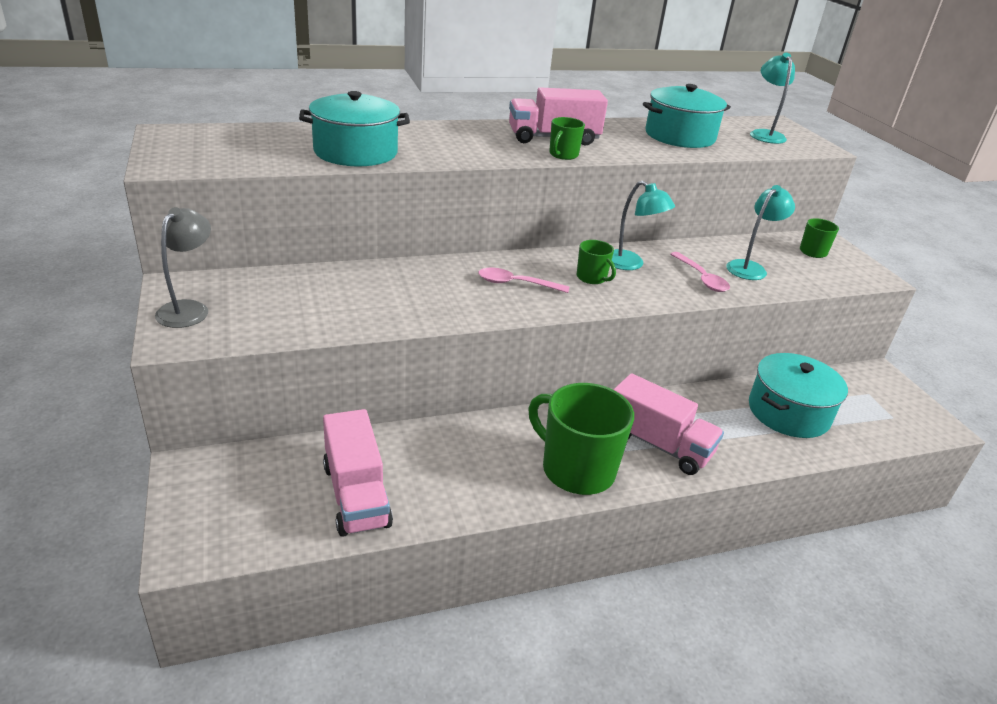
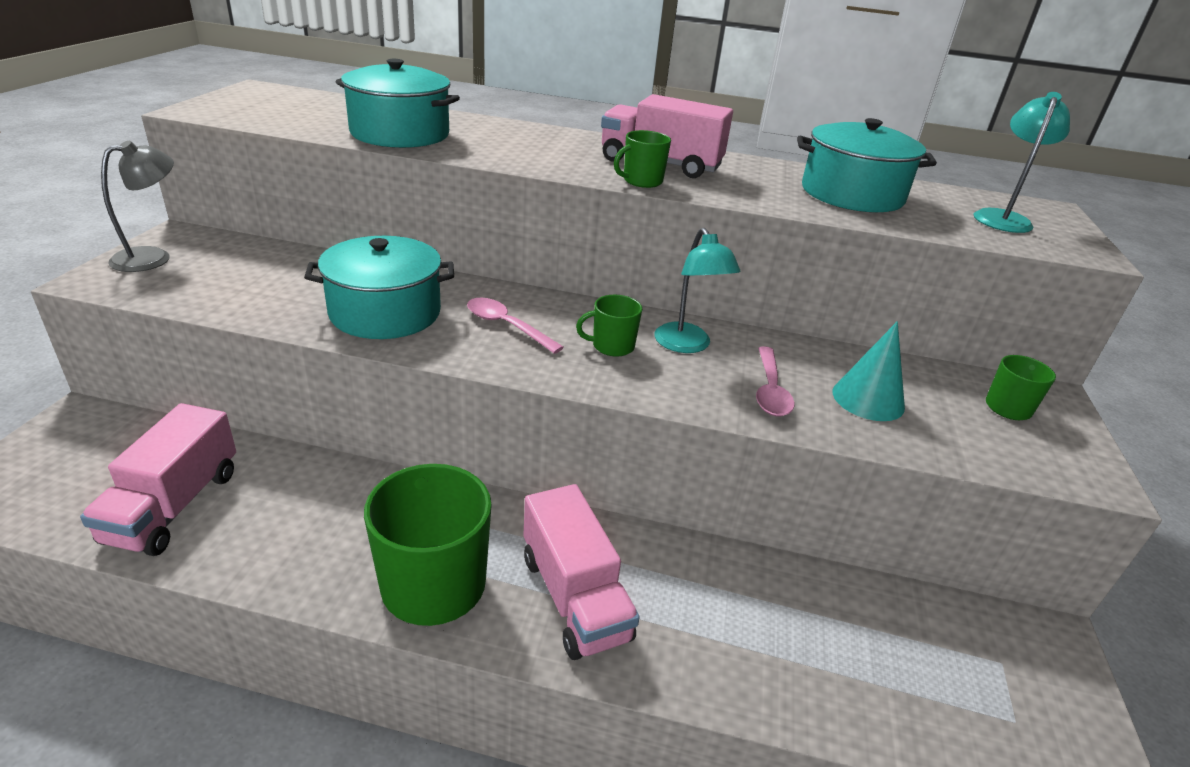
camera: 30 degrees right, 0 degrees up
green mug [577,240,616,284] -> green mug turned 90 degrees clockwise [576,295,642,357]
turquoise lamp [726,185,795,280] -> turquoise cone [833,321,905,421]
turquoise pot [749,353,848,438] -> turquoise pot moved to [304,236,454,339]

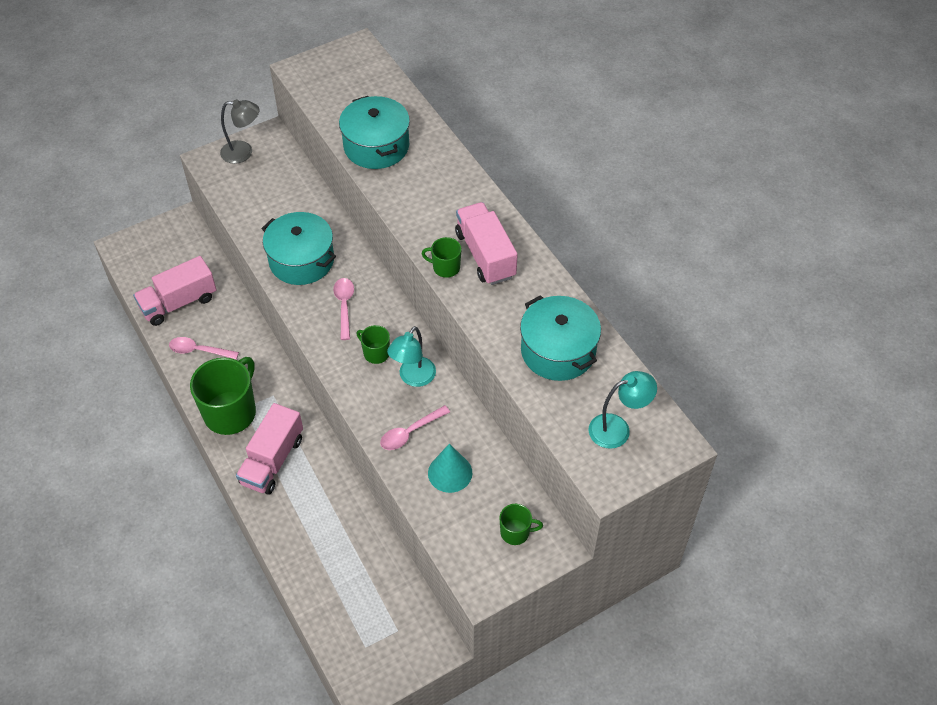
camera: 50 degrees right, 20 degrees up
none -> pink spoon [169,337,239,359]

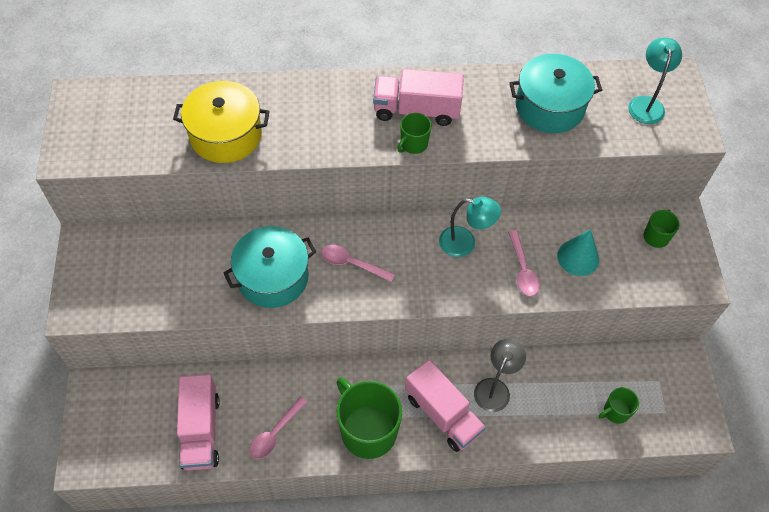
camera: 65 degrees left, 5 degrees up
grey lamp [220,99,259,164] -> grey lamp moved to [474,339,526,412]
turquoise pot [339,96,410,169] -> yellow pot [173,81,270,163]
green mug [356,325,390,364] -> green mug moved to [599,387,639,424]
turquoise lamp [387,326,436,387] -> turquoise lamp turned 45 degrees counterclockwise [439,197,501,257]

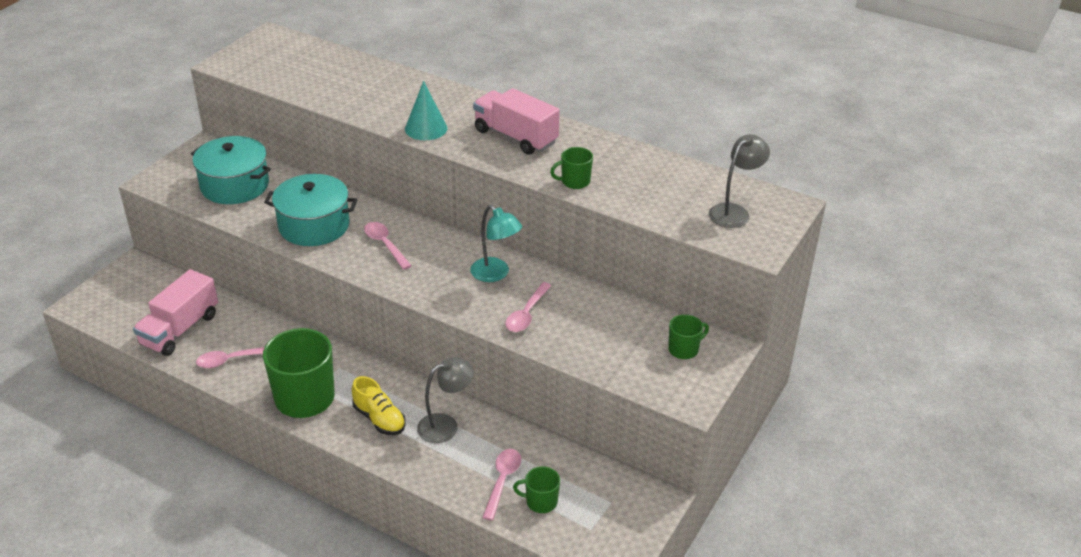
camera: 35 degrees right, 20 degrees down
yellow pot [173,81,270,163] -> none
green mug [397,113,432,154] -> green mug moved to [550,147,593,189]
pink truck [405,360,486,452] -> yellow shoe [352,376,406,435]
turquoise pot [509,54,602,133] -> turquoise pot moved to [191,136,271,204]
turquoise cone [557,229,599,276] -> turquoise cone moved to [405,81,448,140]
turquoise lamp [628,38,682,124] -> grey lamp [709,134,770,228]
none -> pink spoon [482,449,521,521]

